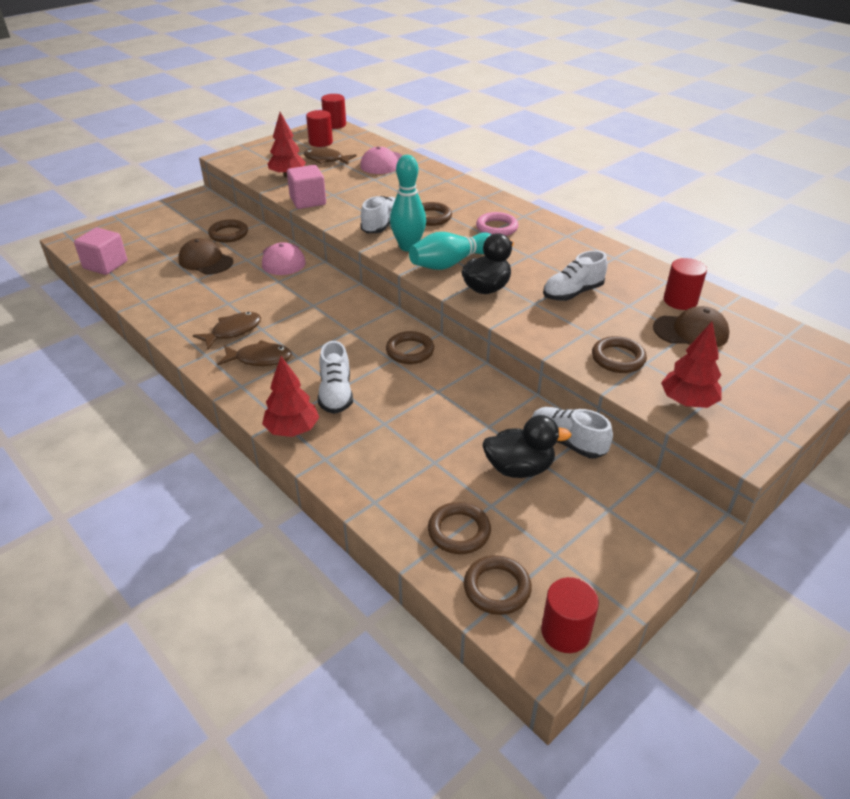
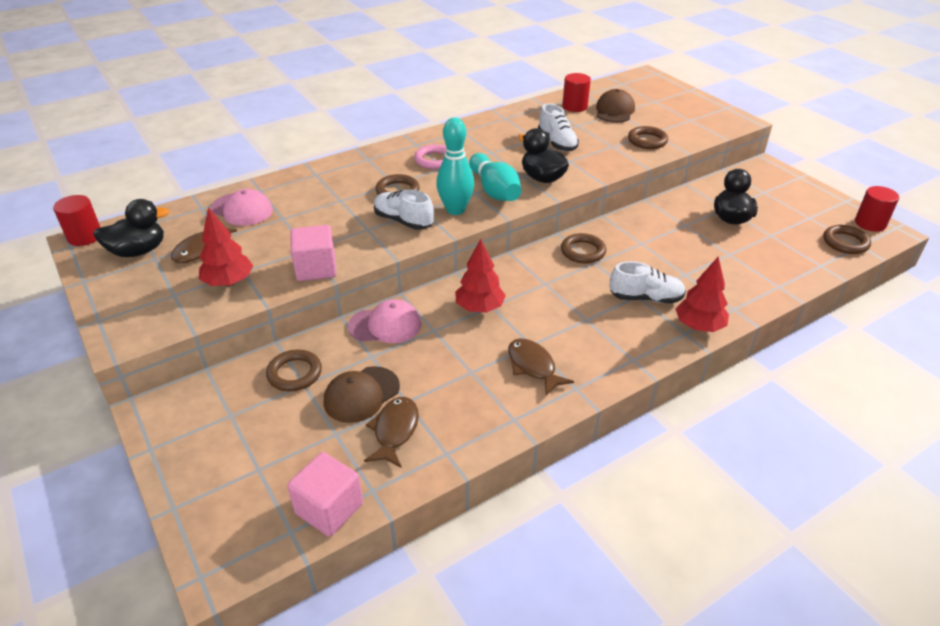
camera: 80 degrees left, 0 degrees up
brown fish [217,340,292,366] -> brown fish moved to [364,397,419,468]
red cylinder [306,110,333,147] -> black duck [93,199,170,257]
brown ring [428,502,491,554] -> none
white shoe [532,407,613,458] -> none
red tree [661,322,722,408] -> red tree moved to [455,239,506,313]

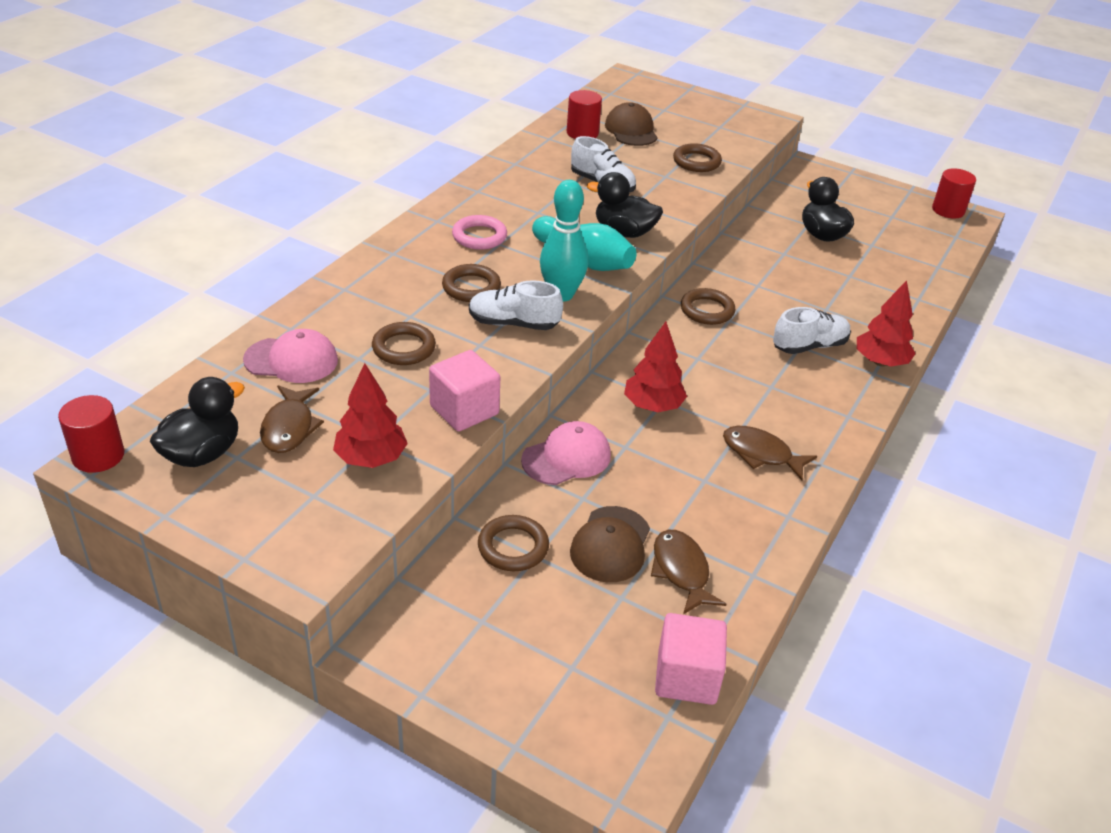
camera: 30 degrees left, 0 degrees up
brown ring [823,225,871,254] -> brown ring moved to [372,322,436,365]

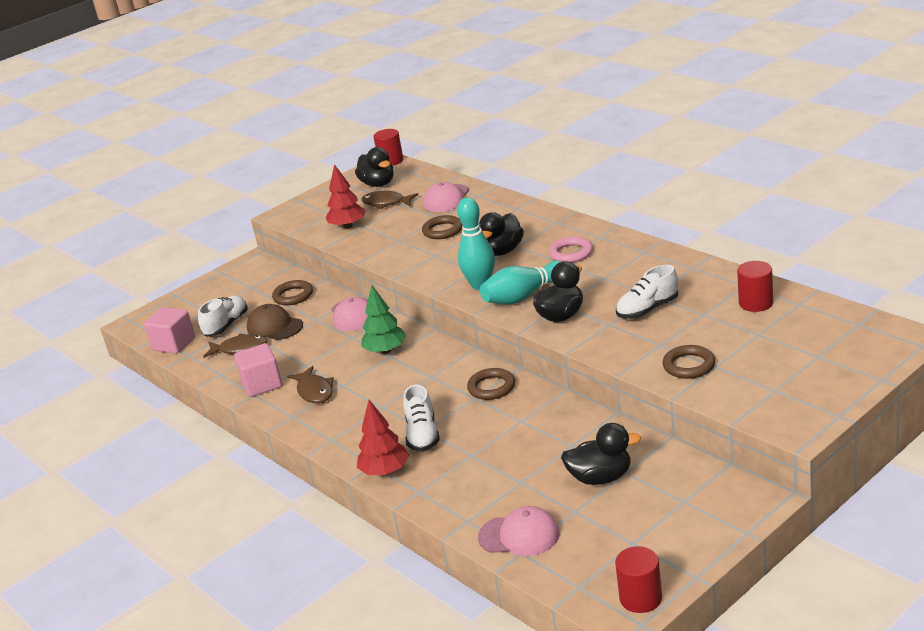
camera: 115 degrees right, 10 degrees down
pink cube [429,350,500,431] -> pink cube moved to [234,343,282,397]
brown ring [442,264,501,302] -> black duck [479,212,524,256]
white shoe [469,280,563,330] -> white shoe moved to [198,296,248,337]
brown cap [605,102,658,146] -> none
red tree [624,322,687,412] -> green tree [362,285,407,354]
brown fish [723,426,817,480] -> brown fish turned 105 degrees clockwise [287,366,334,403]
none -> pink cap [478,506,560,556]

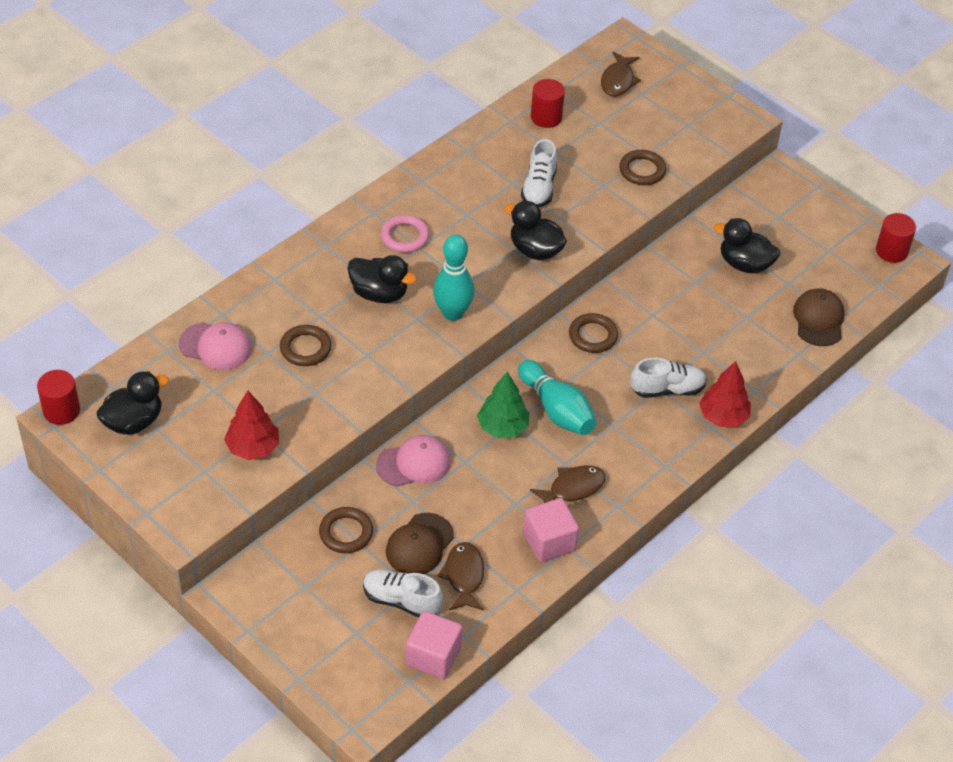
camera: 100 degrees left, 20 degrees up
brown fish [361,191,418,209] -> brown fish moved to [601,51,641,96]
pink cap [478,506,560,556] -> brown cap [793,288,845,346]
turquoise bowling pin [480,261,563,304] -> turquoise bowling pin moved to [518,360,596,435]
black duck [561,423,641,485] -> black duck turned 60 degrees counterclockwise [714,218,780,274]
white shoe [616,265,678,319] -> white shoe turned 45 degrees clockwise [521,139,557,207]

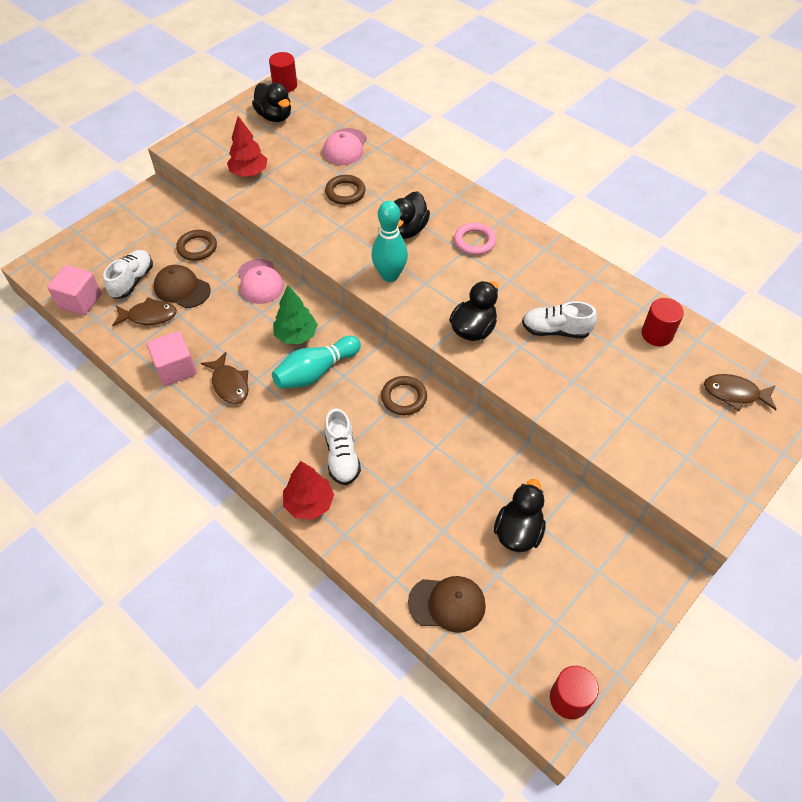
camera: 90 degrees right, 5 degrees up
brown ring [619,150,666,185] -> none

